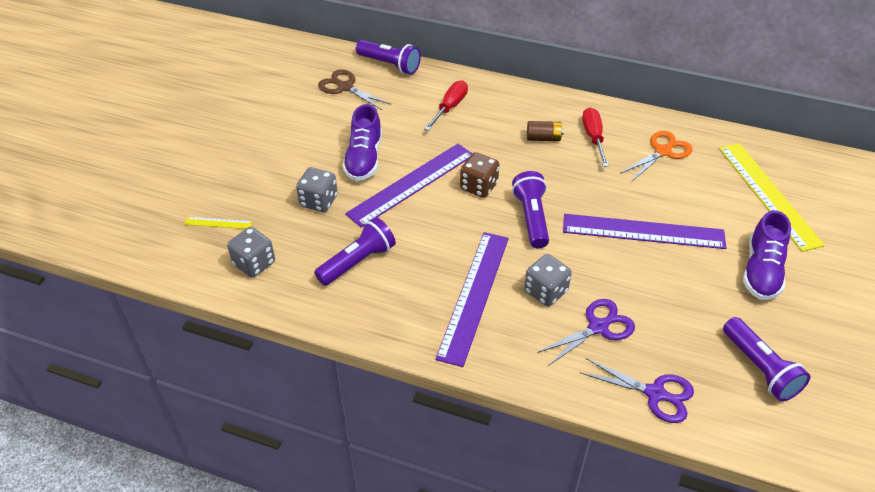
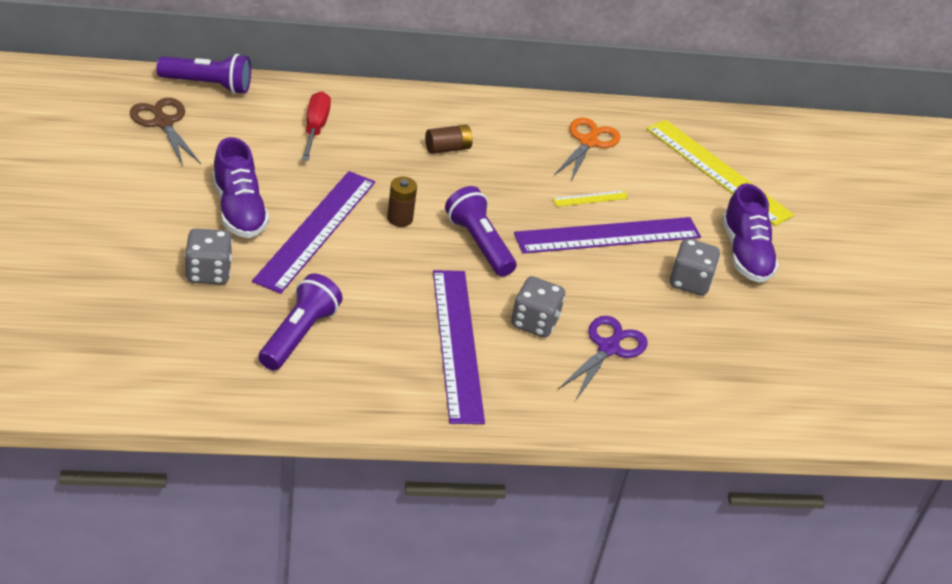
camera: 30 degrees left, 5 degrees down
yellow ruler [185,217,252,229] -> yellow ruler moved to [552,190,628,207]
grey dice [227,227,275,278] -> grey dice moved to [670,238,720,296]
brown scissors [318,69,390,111] -> brown scissors turned 45 degrees clockwise [130,98,201,166]
brown dice [460,152,500,198] -> brown battery [387,177,417,227]
purple scissors [581,358,694,423] -> none
red screwdriver [582,108,609,167] -> none
purple flashlight [723,317,810,402] -> none

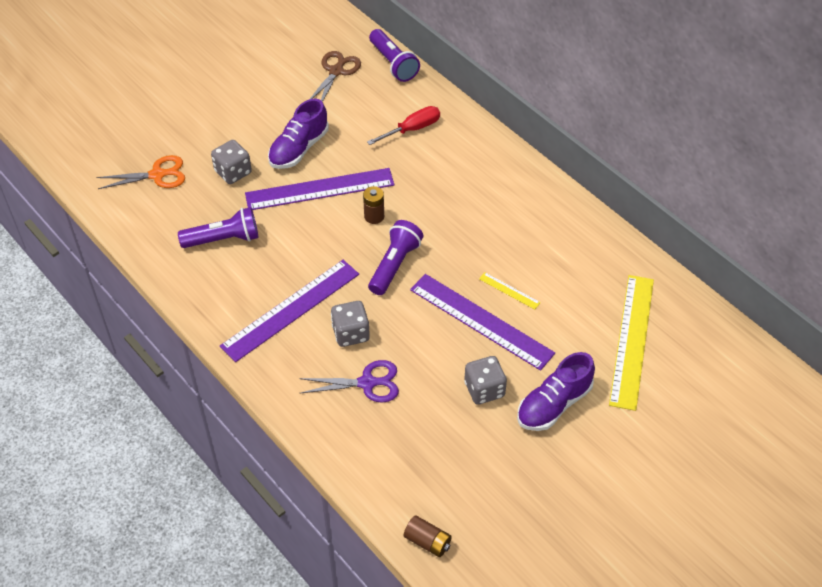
camera: 60 degrees right, 10 degrees up
brown battery [425,125,473,154] -> brown battery moved to [404,515,452,557]
orange scissors [554,118,620,181] -> orange scissors moved to [96,155,185,189]

